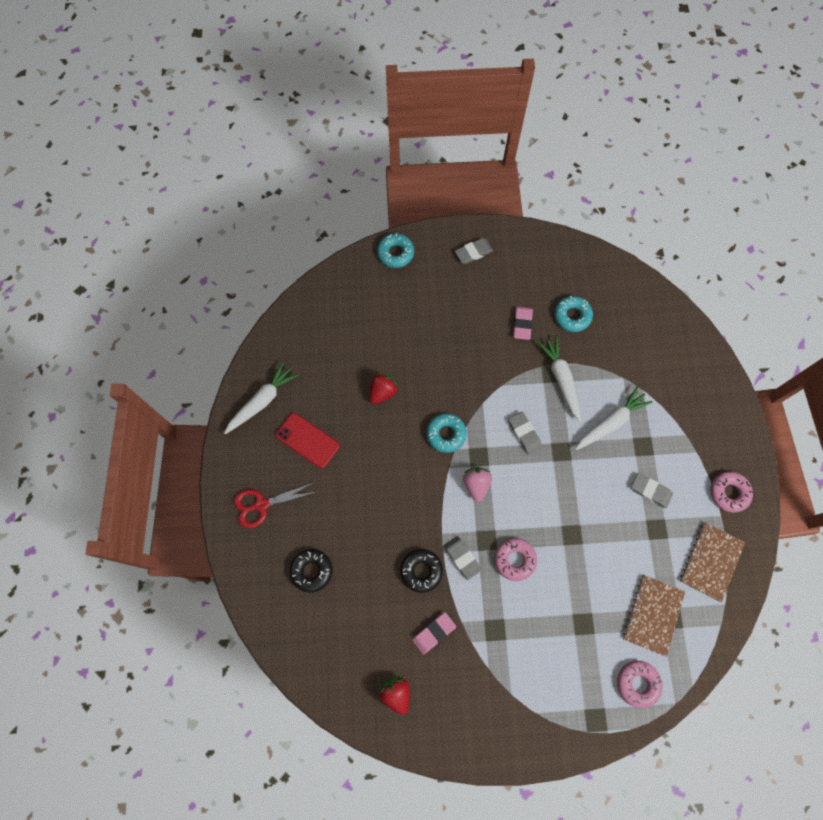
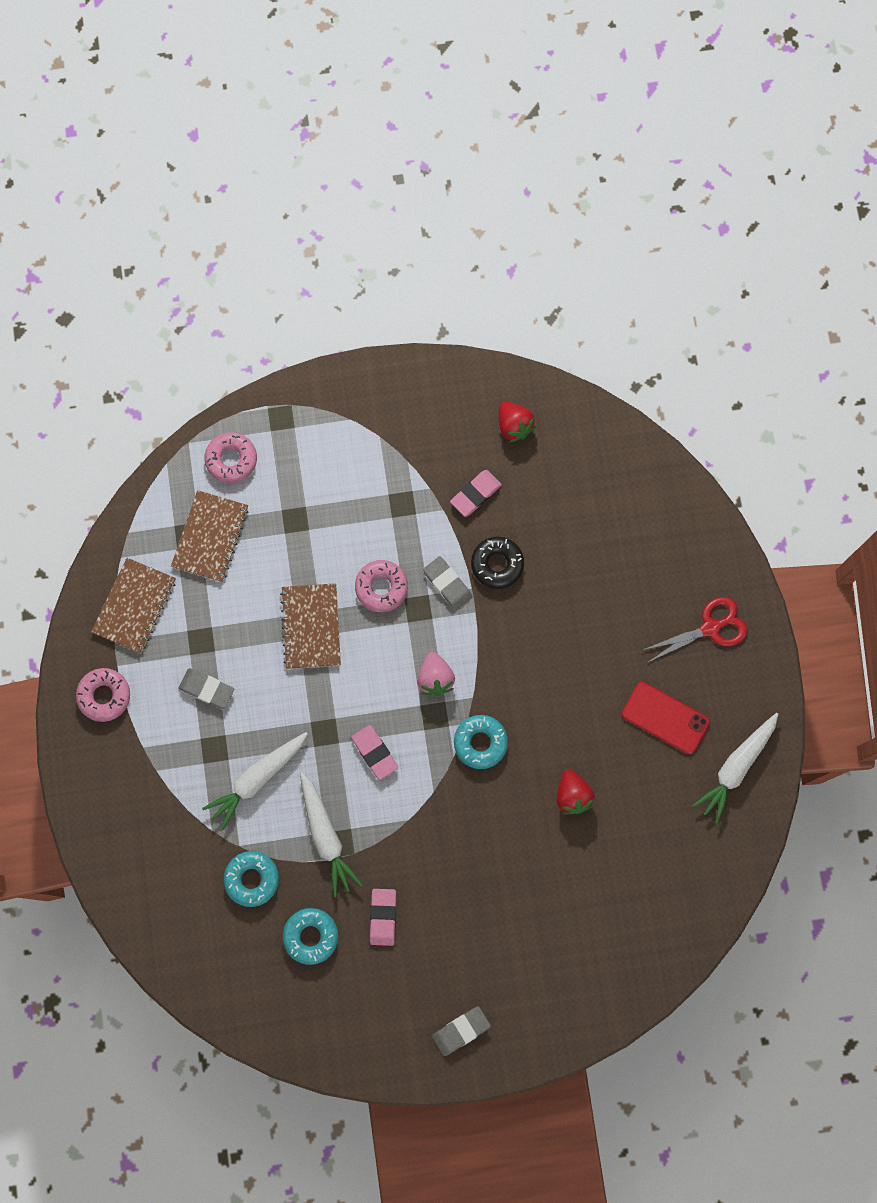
camera: 175 degrees right, 5 degrees up
black donut [290,549,332,593] -> none
red strawberry [370,372,399,405] -> red strawberry turned 45 degrees counterclockwise [557,770,595,814]
turquoise donut [377,233,414,268] -> turquoise donut moved to [223,851,279,907]
grey eraser [508,412,542,454] -> pink eraser [351,725,398,780]
none -> brown notebook [280,583,341,669]

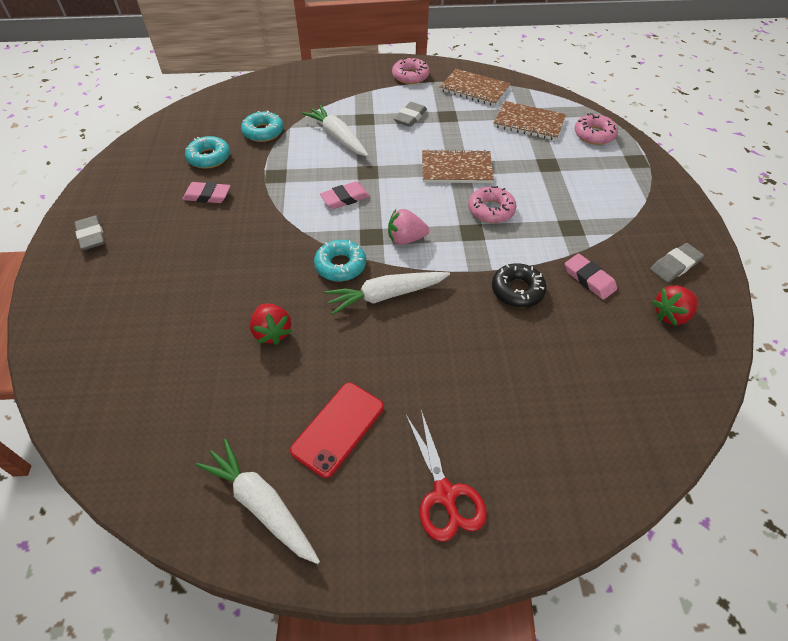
camera: 95 degrees right, 25 degrees down
white carrot [300,772,363,897] -> white carrot moved to [325,272,450,315]
grey eraser [423,556,473,610] -> grey eraser moved to [650,243,704,282]
red strawberry [557,770,595,814] -> red strawberry turned 105 degrees counterclockwise [250,303,292,345]

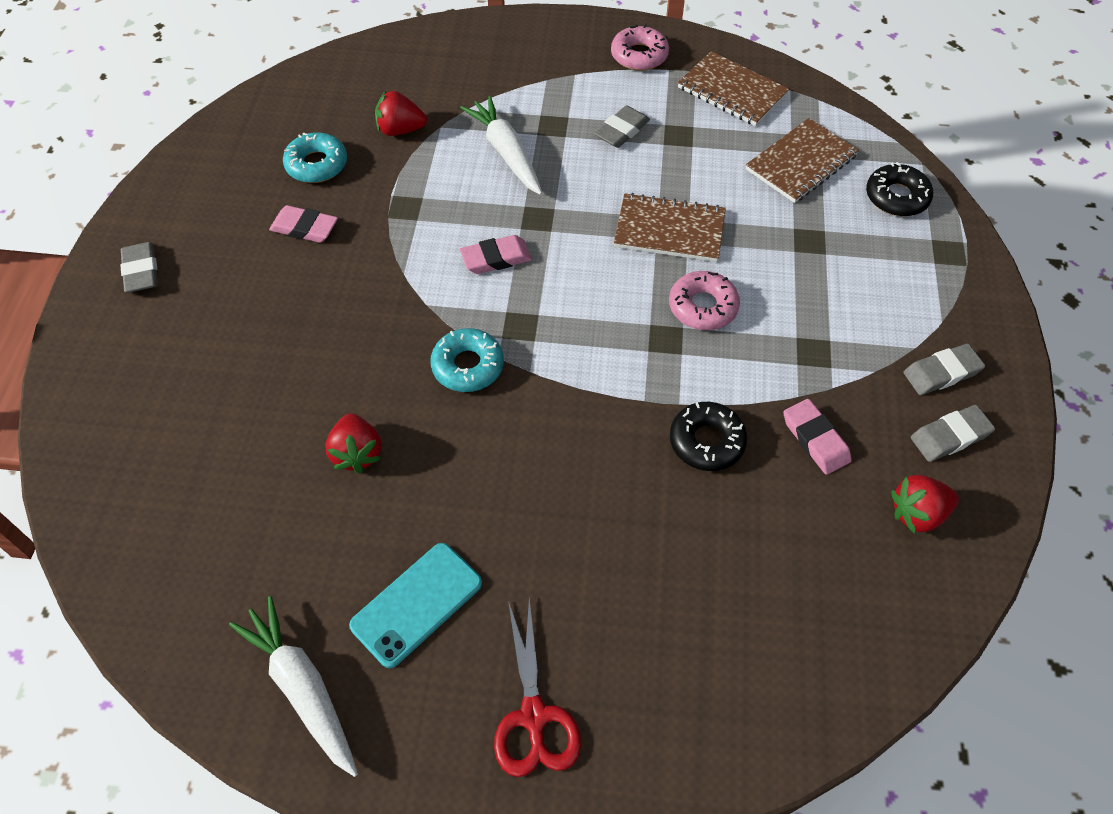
camera: 10 degrees right, 5 degrees up
turquoise donut [241,111,284,142] -> red strawberry [375,90,427,136]
red phone [290,383,384,478] -> turquoise phone [349,543,482,668]
white carrot [325,272,450,315] -> none
pink strawberry [388,209,429,245] -> none
brown notebook [494,101,566,141] -> brown notebook turned 75 degrees counterclockwise [746,118,859,203]
pink donut [574,113,618,145] -> black donut [866,162,933,216]
none -> grey eraser [903,344,985,395]

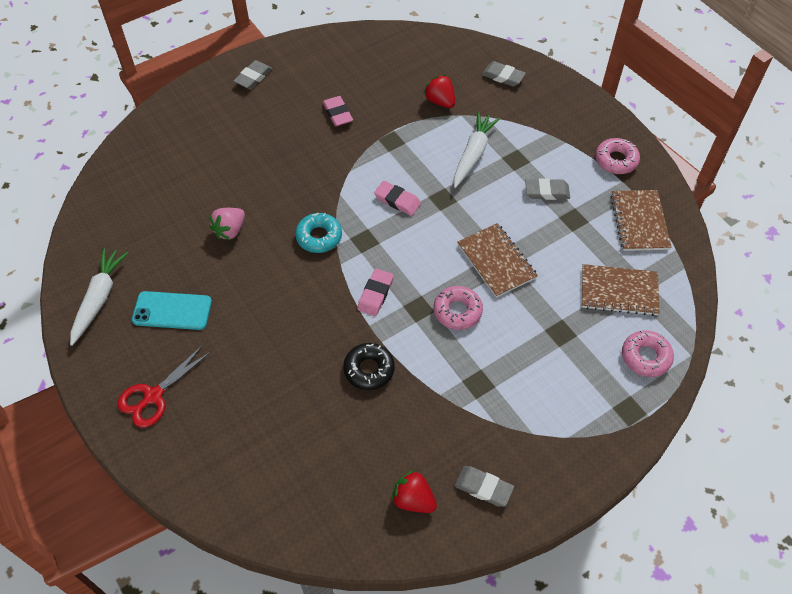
camera: 50 degrees right, 0 degrees up
turquoise donut [283,132,347,183] -> none
red strawberry [325,413,382,473] -> pink strawberry [209,208,245,240]
pink eraser [783,399,852,475] -> pink eraser moved to [357,269,394,316]
black donut [866,162,933,216] -> pink donut [622,330,674,377]
grey eraser [903,344,985,395] -> grey eraser moved to [482,61,526,87]

